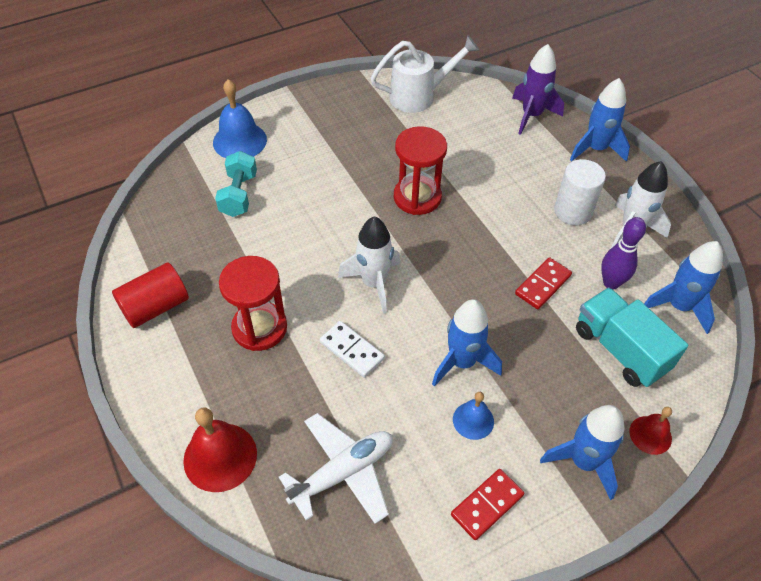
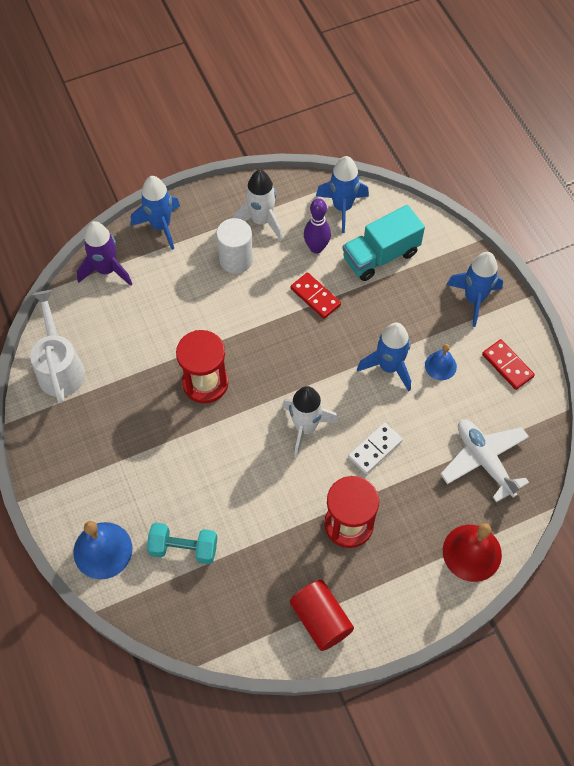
camera: 85 degrees left, 10 degrees up
red bell [629,407,672,455] -> none

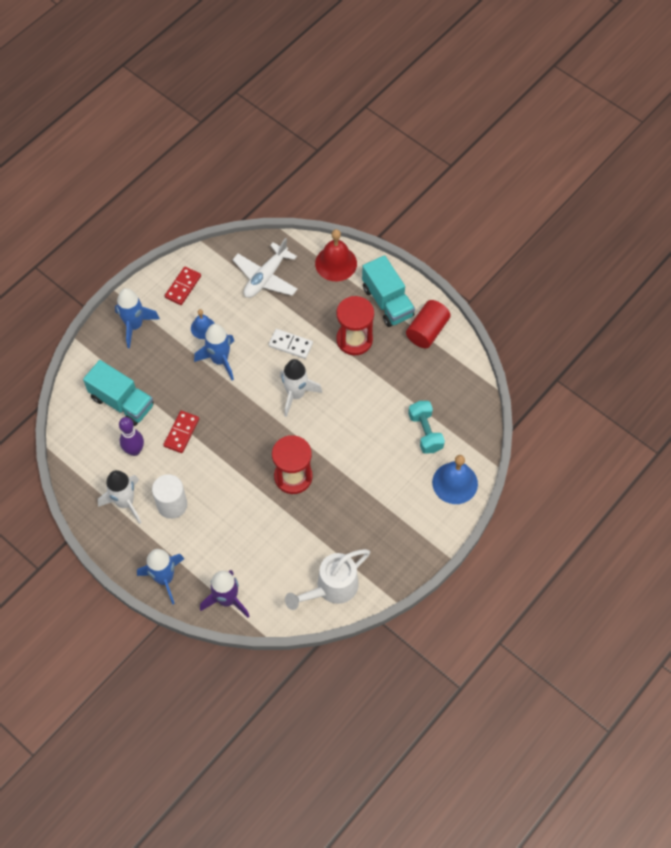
camera: 115 degrees left, 0 degrees up
blue rocket [316,156,369,233] -> none
none -> turquoise truck [362,255,415,327]

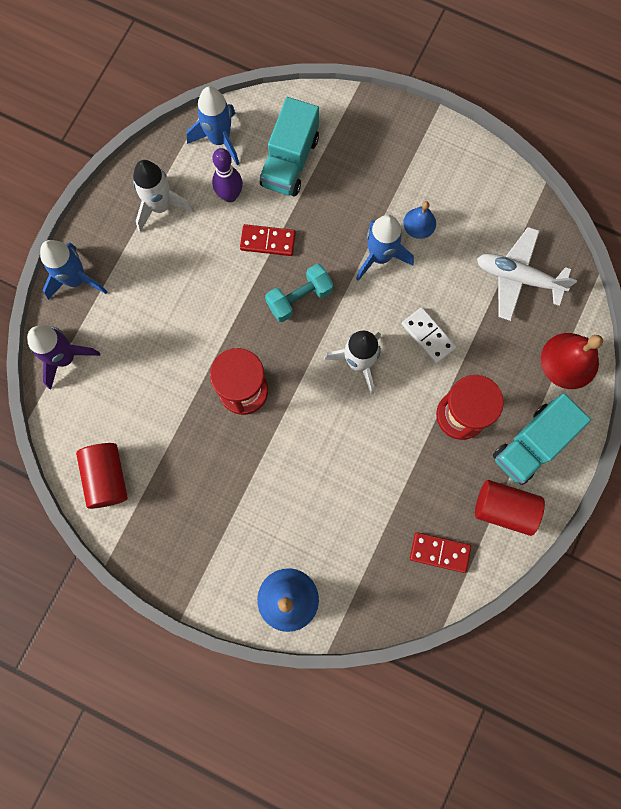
camera: 75 degrees right, 15 degrees up
blue rocket [115,288,160,348] -> blue rocket moved to [187,86,239,165]
white cylinder [152,474,187,519] -> none
red domino [165,267,201,305] -> red domino moved to [410,532,471,573]
white domino [269,329,313,359] -> white domino turned 45 degrees counterclockwise [402,307,456,364]
white watering can [285,549,370,610] -> red cylinder [76,443,128,509]
turquoise dumbbell [408,401,445,453] -> turquoise dumbbell moved to [265,264,334,322]

